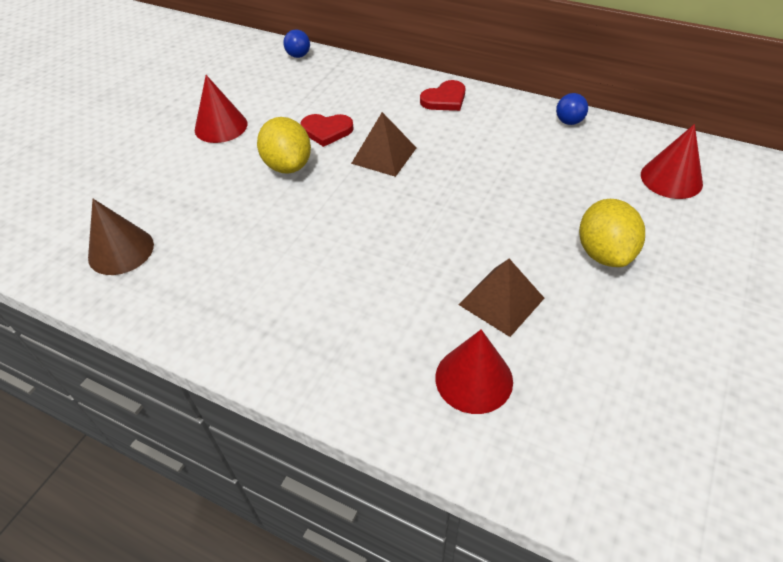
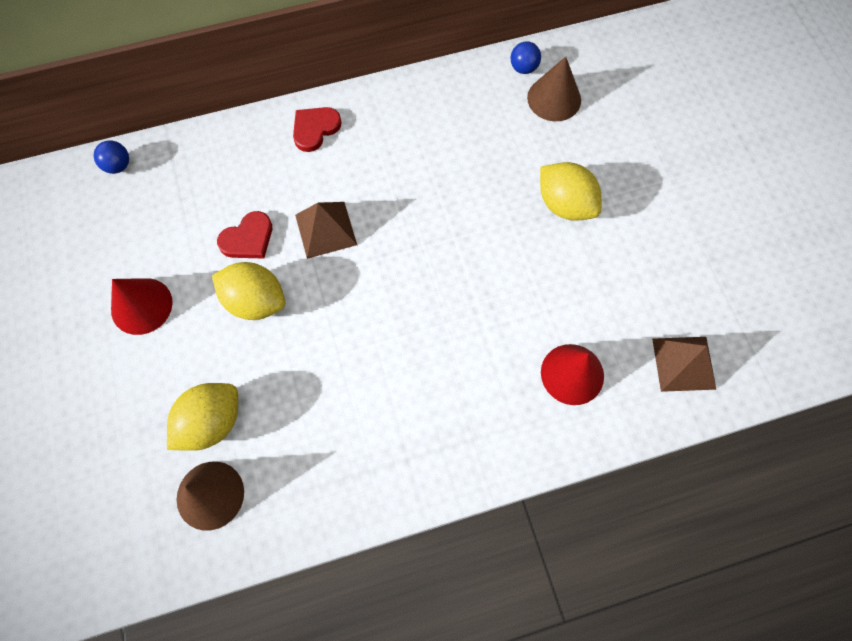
camera: 45 degrees left, 20 degrees up
red heart [420,80,465,111] -> red heart turned 150 degrees counterclockwise [293,107,342,152]
brown pyramid [458,259,544,337] -> brown pyramid moved to [652,337,717,392]
blue ball [556,93,588,125] -> blue ball moved to [511,41,541,74]
red cone [641,124,703,199] -> brown cone [527,57,581,121]
none -> yellow lemon [167,383,238,451]

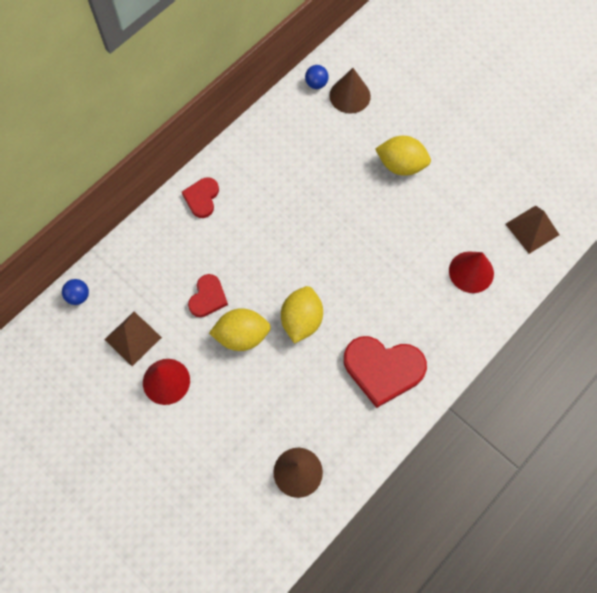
camera: 30 degrees left, 0 degrees up
yellow lemon [167,383,238,451] -> yellow lemon moved to [281,286,323,344]
brown pyramid [295,202,357,259] -> brown pyramid moved to [104,312,162,366]
none -> red heart [344,336,427,408]

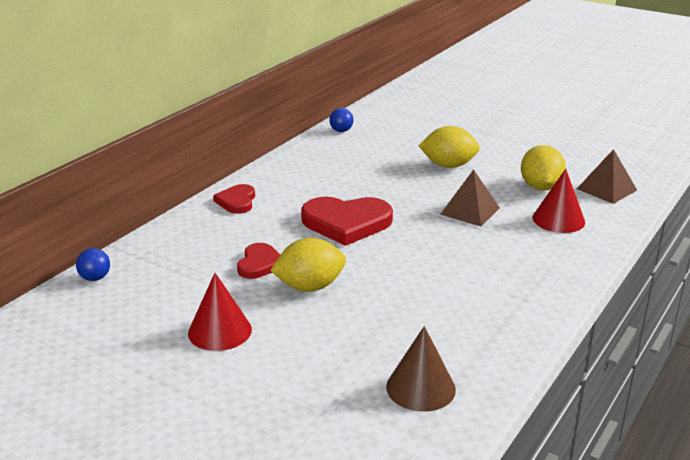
camera: 10 degrees left, 40 degrees down
brown pyramid [104,312,162,366] -> brown pyramid moved to [440,169,500,226]
yellow lemon [281,286,323,344] -> yellow lemon moved to [521,145,566,191]
brown cone [329,68,371,114] -> none
red heart [344,336,427,408] -> red heart moved to [301,197,393,246]

